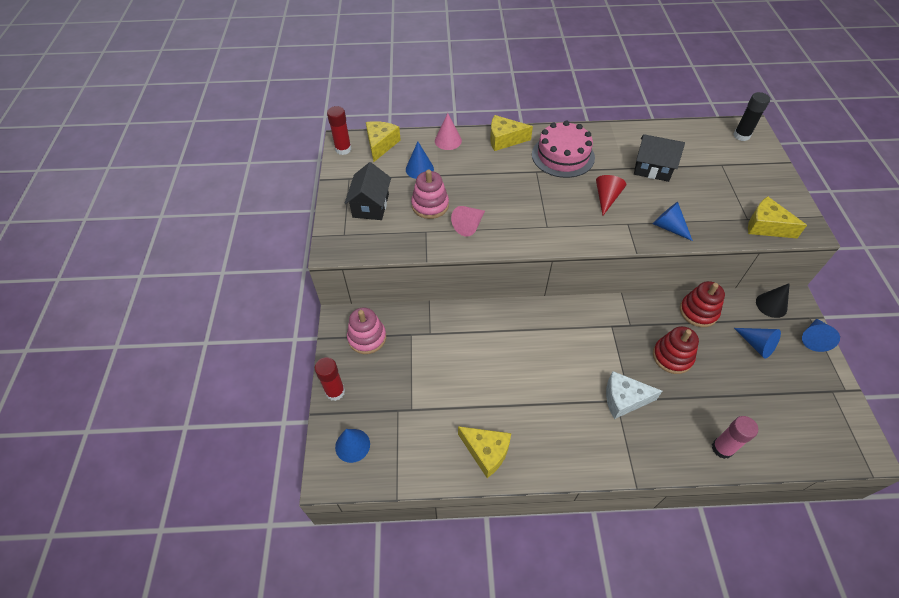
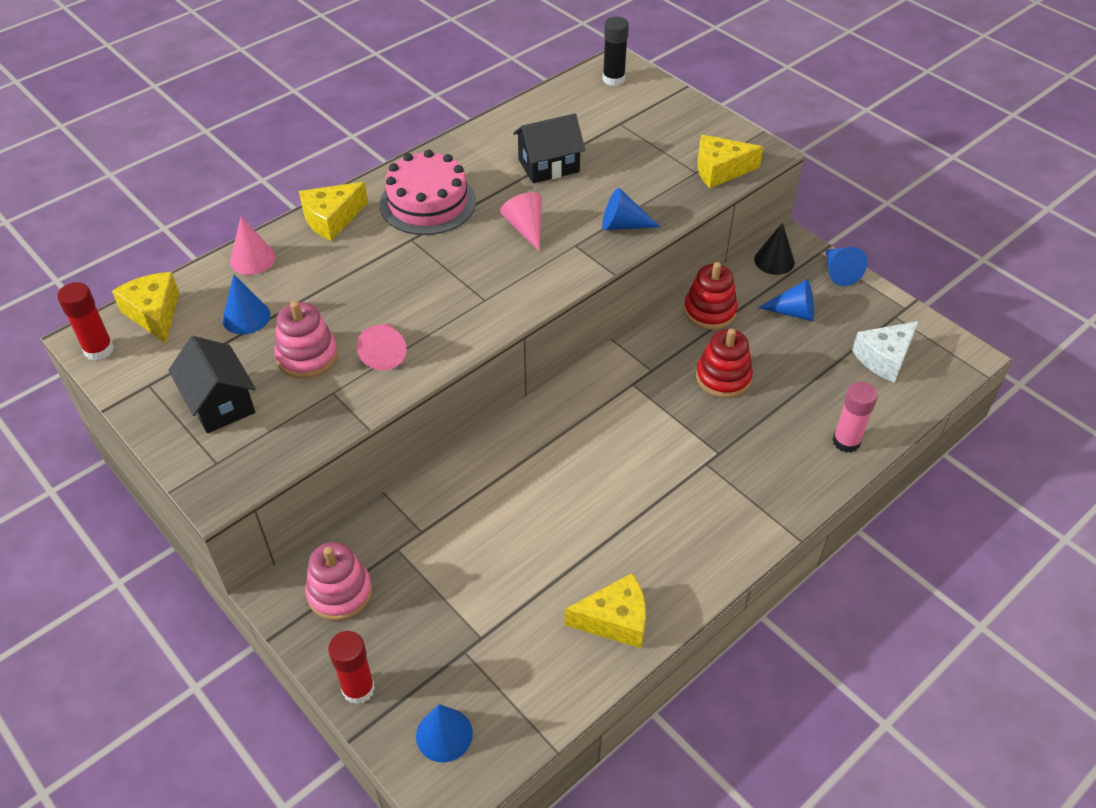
camera: 40 degrees left, 5 degrees down
red cone [596,175,626,215] -> pink cone [500,192,542,252]
white cheese [606,371,662,419] -> white cheese moved to [852,321,919,383]

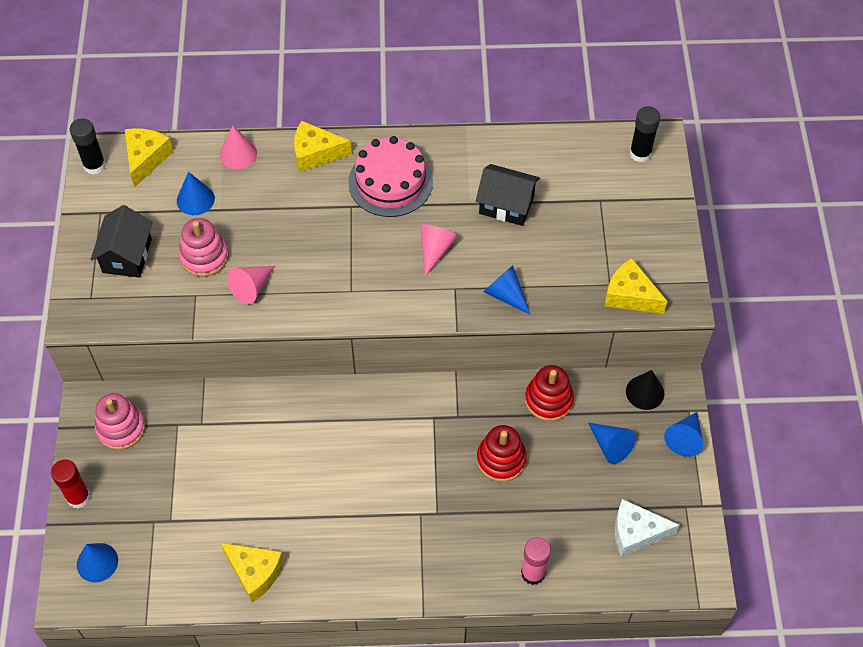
camera: 40 degrees right, 10 degrees up
red glue stick [57,282,114,361] -> black glue stick [70,118,106,174]

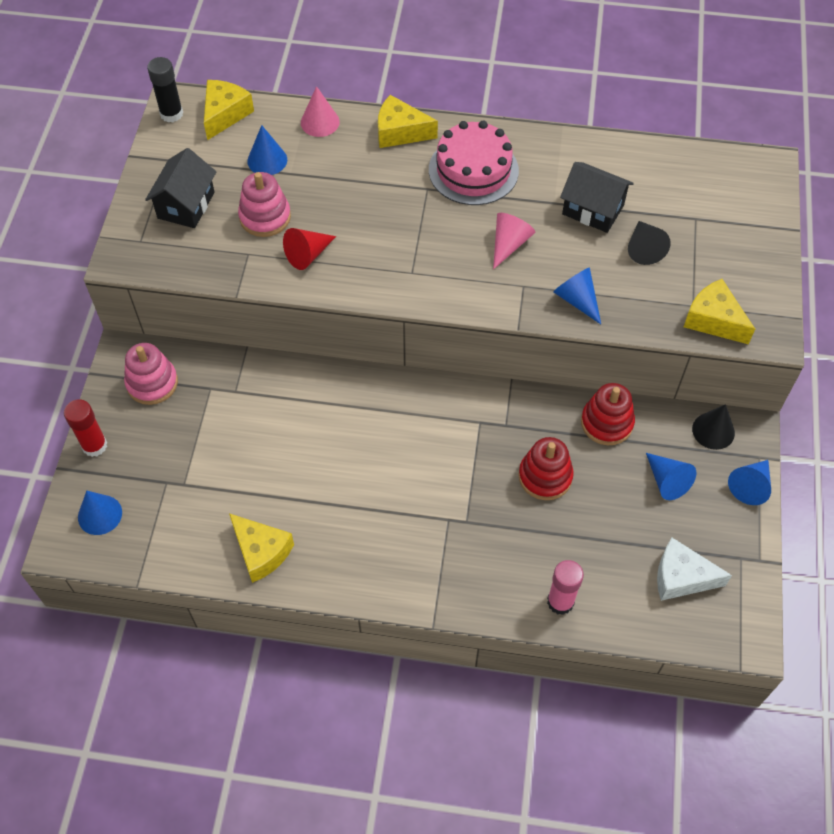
camera: 10 degrees right, 0 degrees up
pink cone [227,266,275,304] -> red cone [283,228,336,270]
black glue stick [630,106,661,162] -> none
none -> black cone [628,221,671,265]

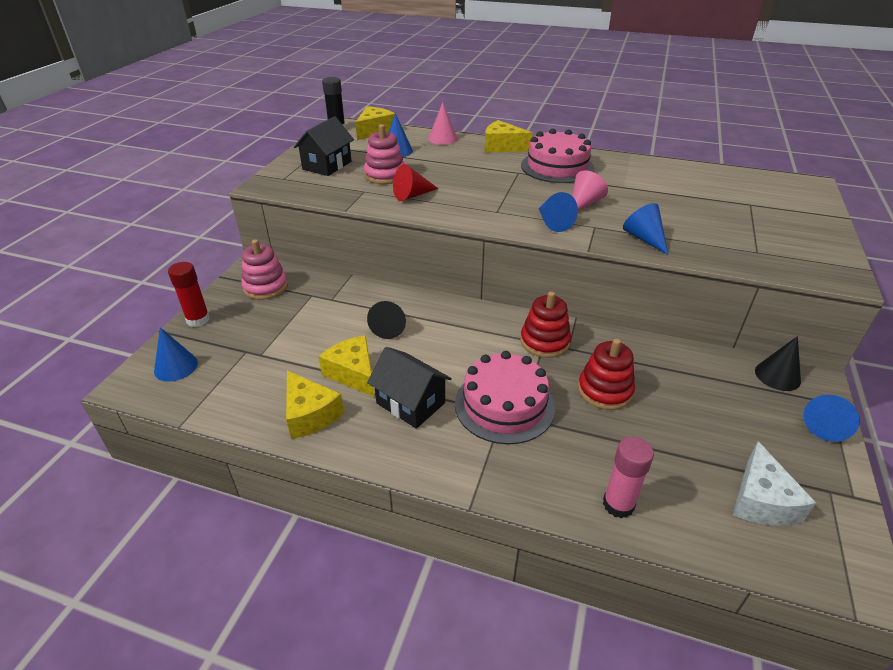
camera: 10 degrees right, 20 degrees down
black house [560,162,634,233] -> black house moved to [367,347,452,429]
red stacking toy [581,383,635,445] -> red stacking toy moved to [520,291,571,358]
black cone [628,221,671,265] -> black cone moved to [367,301,406,339]
blue cone [646,453,696,500] -> blue cone moved to [539,192,578,232]
white cheese [657,538,732,601] -> white cheese turned 105 degrees counterclockwise [733,441,816,526]
yellow cheese [684,279,755,344] -> yellow cheese moved to [318,335,375,397]
none -> pink cake [455,351,555,444]

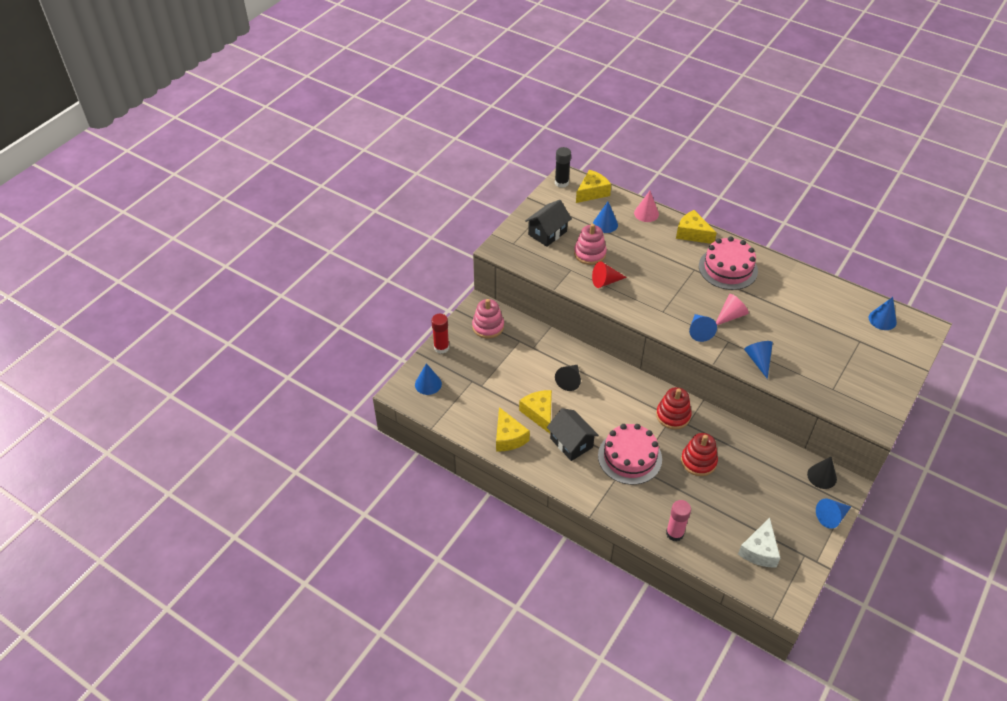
camera: 15 degrees right, 10 degrees up
none -> blue cone [869,297,897,330]

